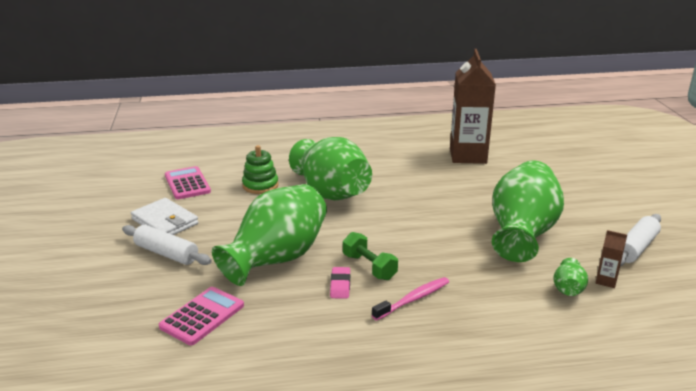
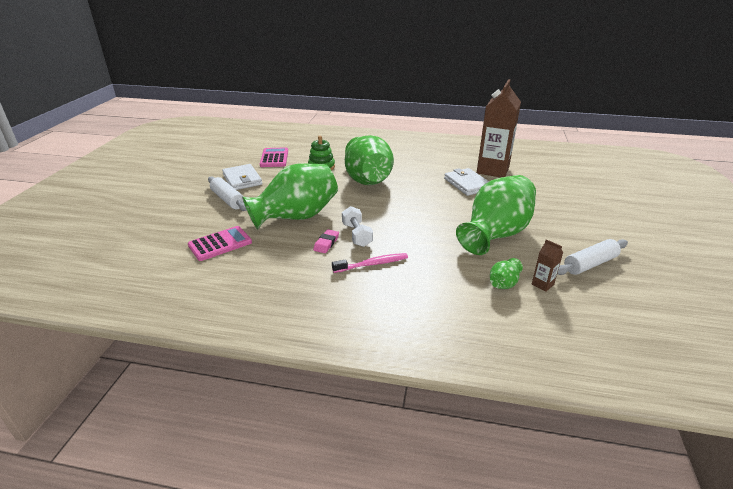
camera: 20 degrees right, 5 degrees up
green dumbbell [343,232,398,280] -> white dumbbell [342,206,373,247]
none -> white wallet [444,168,489,196]

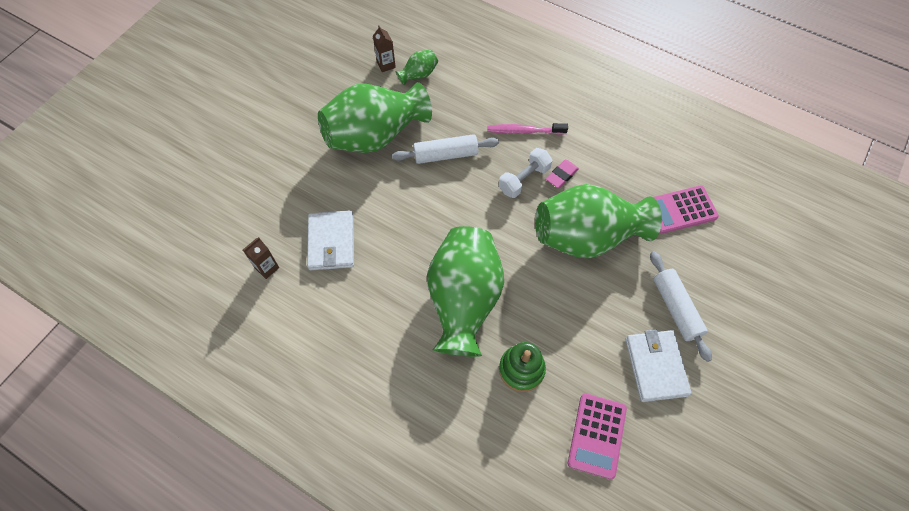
camera: 160 degrees left, 30 degrees up
white dumbbell [342,206,373,247] -> white dumbbell turned 45 degrees clockwise [499,148,553,198]
brown carton [477,79,521,177] -> brown carton [243,237,279,279], size x0.40
white rolling pin [557,239,628,275] -> white rolling pin moved to [392,134,499,164]

